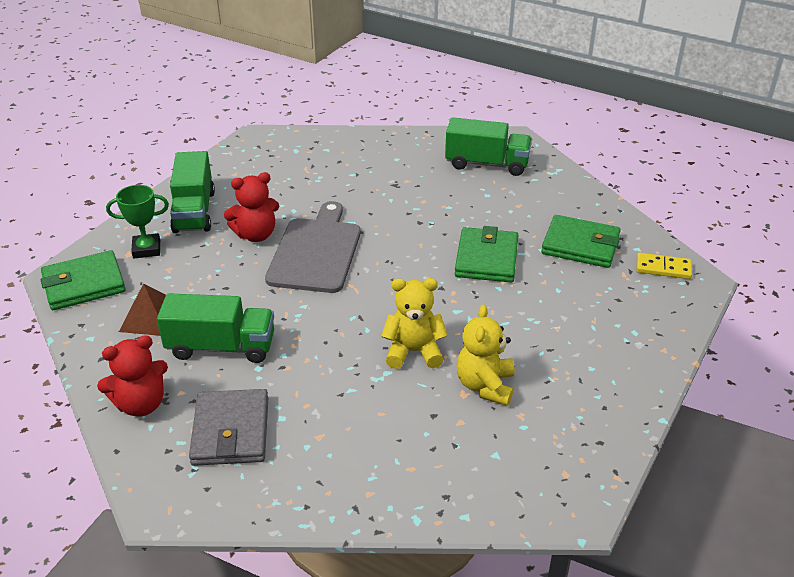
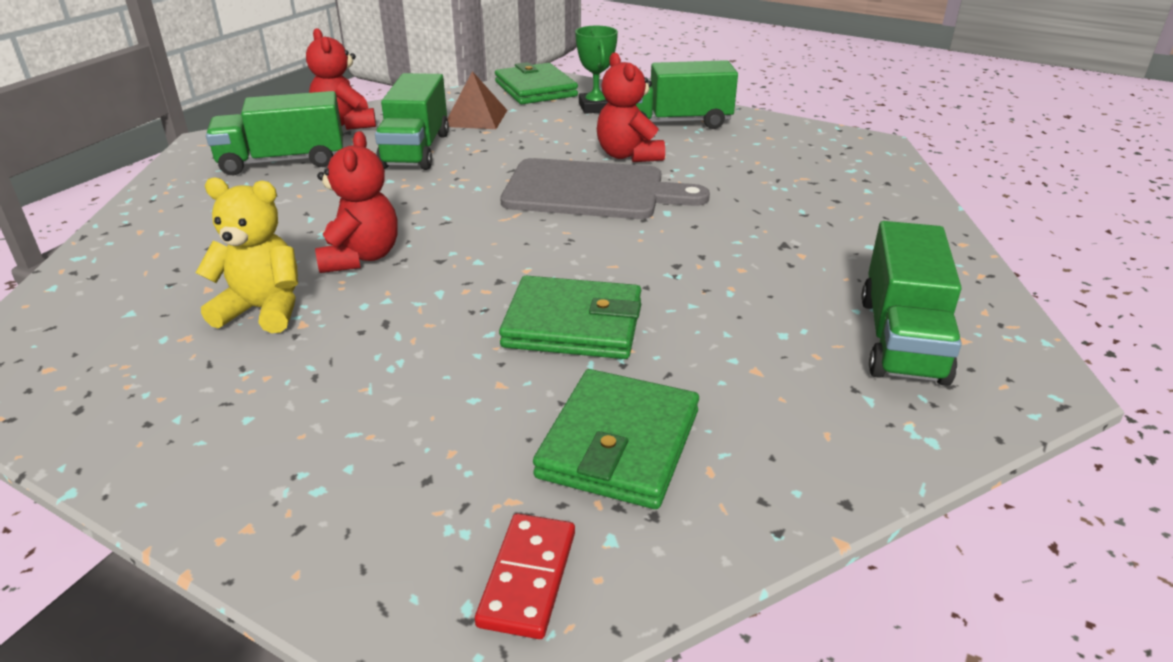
camera: 90 degrees right, 5 degrees down
grey wallet [189,389,268,466] -> green truck [206,91,343,175]
yellow teddy bear [381,278,448,369] -> red teddy bear [315,131,398,273]
yellow domino [637,253,692,279] -> red domino [475,513,575,639]

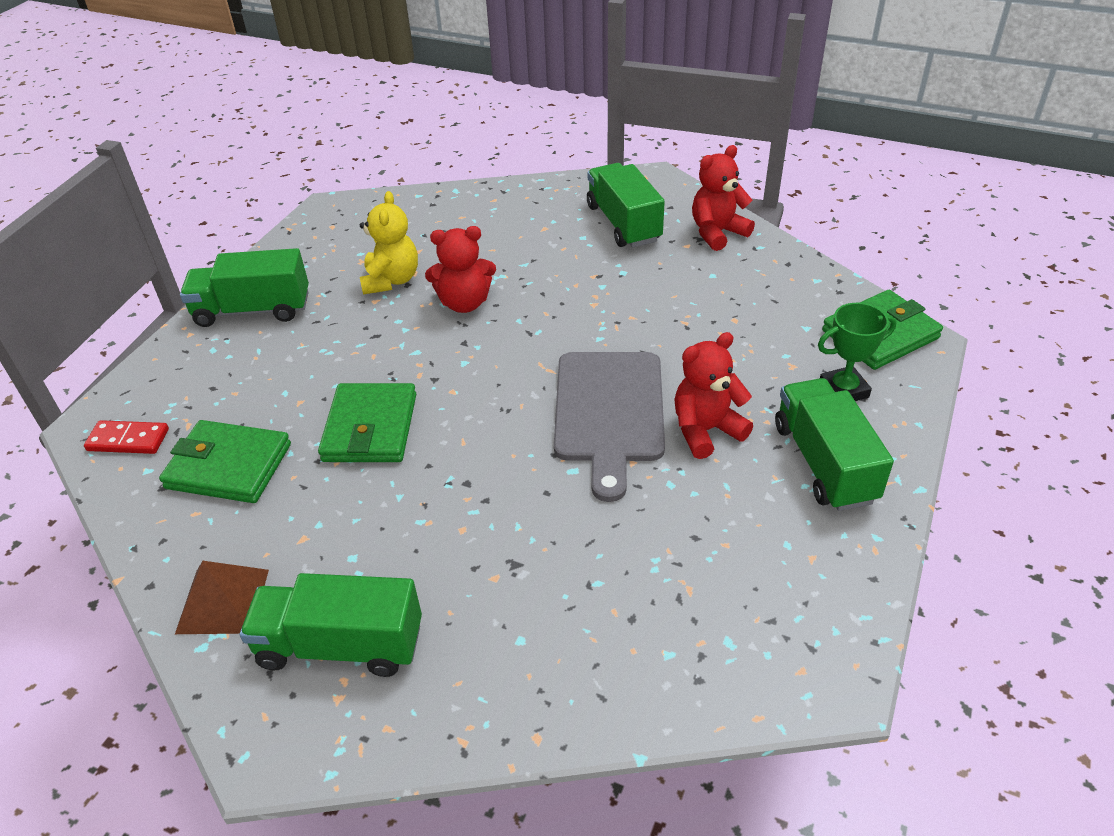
camera: 85 degrees right, 10 degrees up
green truck [375,73,449,170] -> green truck moved to [180,248,309,327]
brown pyramid [447,71,507,129] -> brown pyramid moved to [175,561,269,634]

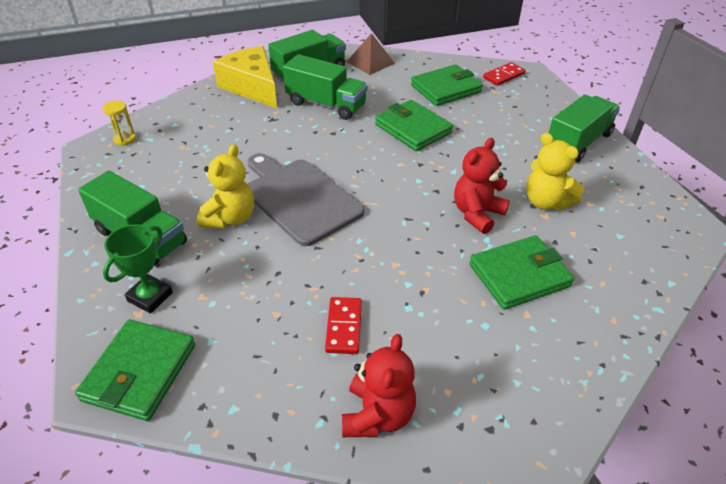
camera: 135 degrees right, 0 degrees up
green truck [587,163,665,248] -> green truck moved to [283,54,368,120]
red teddy bear [674,332,753,459] -> yellow teddy bear [197,144,254,229]
none -> yellow hourglass [103,101,136,146]
none -> yellow cheese [213,46,277,108]
none -> red domino [325,297,362,354]
none -> green wallet [469,235,574,310]

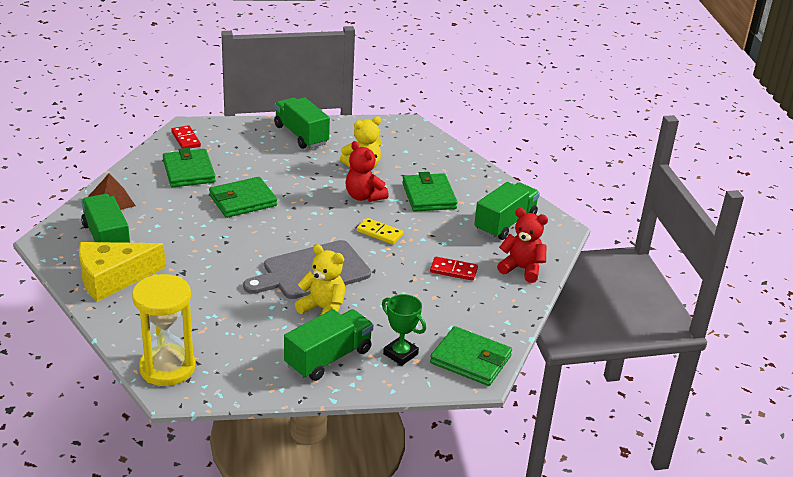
camera: 80 degrees left, 10 degrees down
yellow hourglass [103,101,136,146] -> yellow hourglass [132,274,195,386], size x2.36
green truck [283,54,368,120] -> green truck moved to [474,182,540,240]
none -> yellow domino [357,218,403,244]

